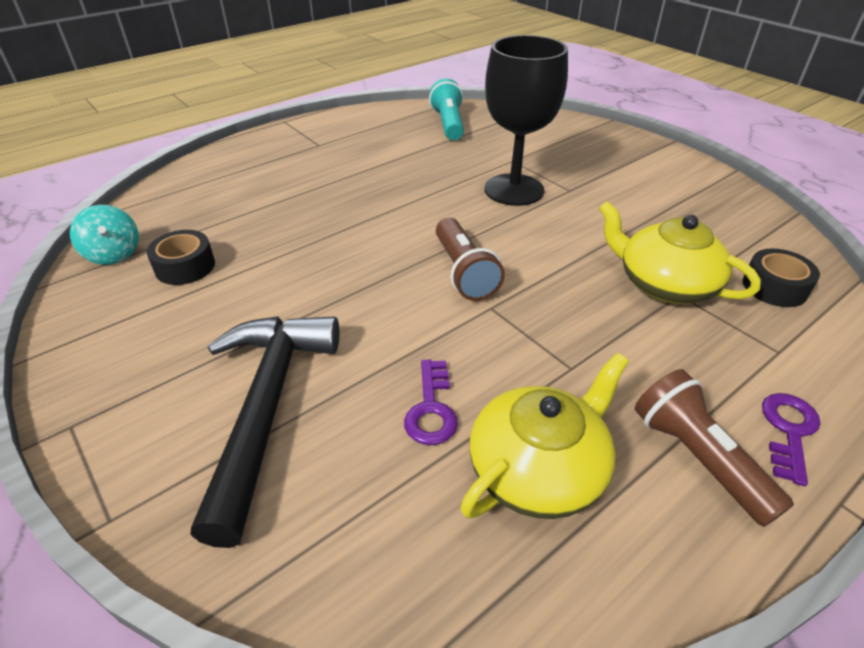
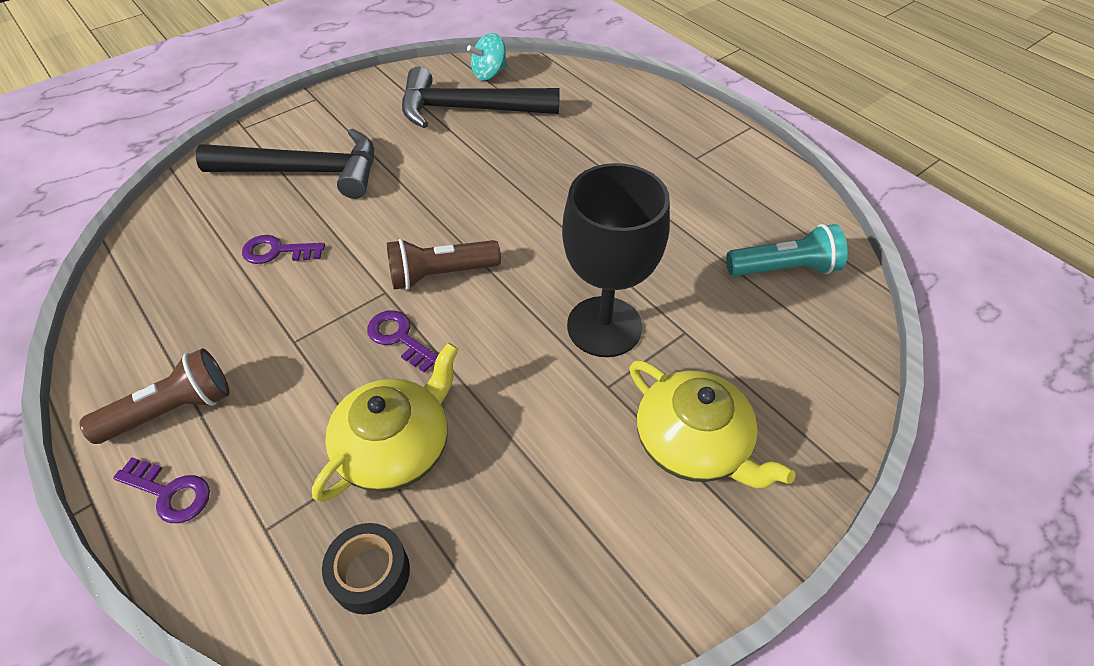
camera: 90 degrees right, 10 degrees up
black tape [146,230,215,285] -> black hammer [402,67,560,128]
yellow teapot [460,353,629,519] -> yellow teapot moved to [630,360,796,488]
none -> purple key [367,310,438,373]

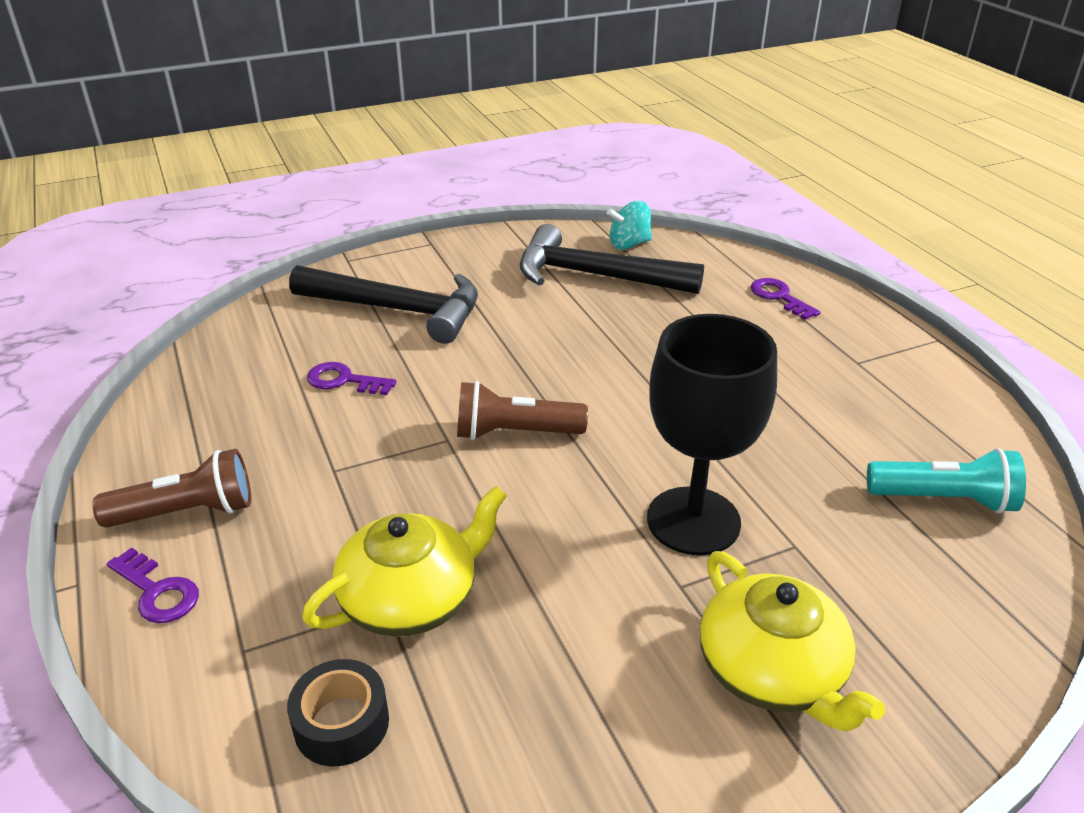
camera: 15 degrees right, 15 degrees down
purple key [367,310,438,373] -> purple key moved to [751,278,821,320]

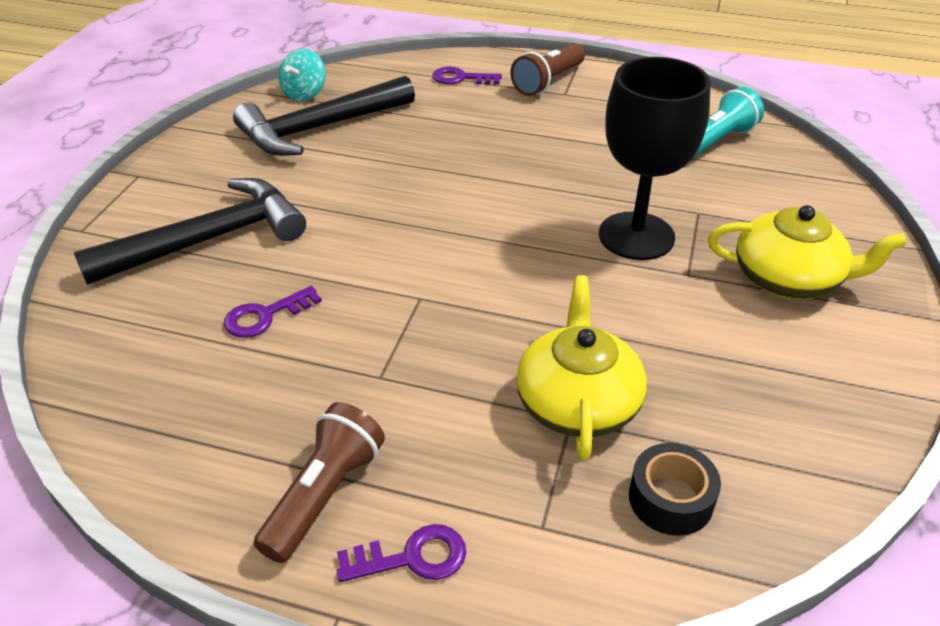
camera: 50 degrees left, 5 degrees up
brown flashlight [457,381,588,440] -> brown flashlight moved to [511,43,585,96]

